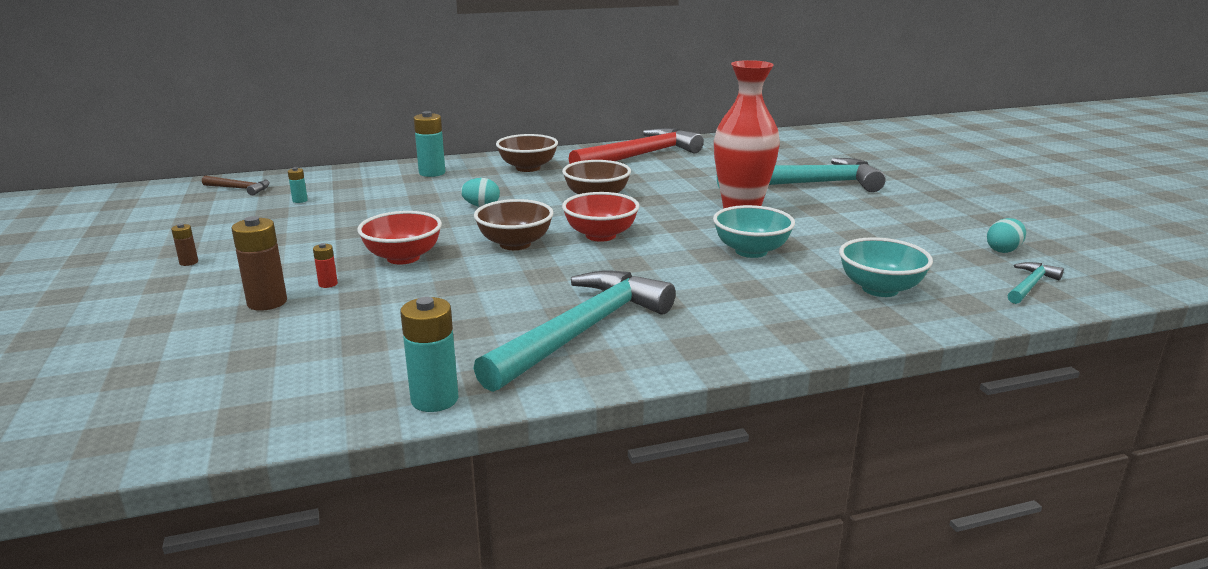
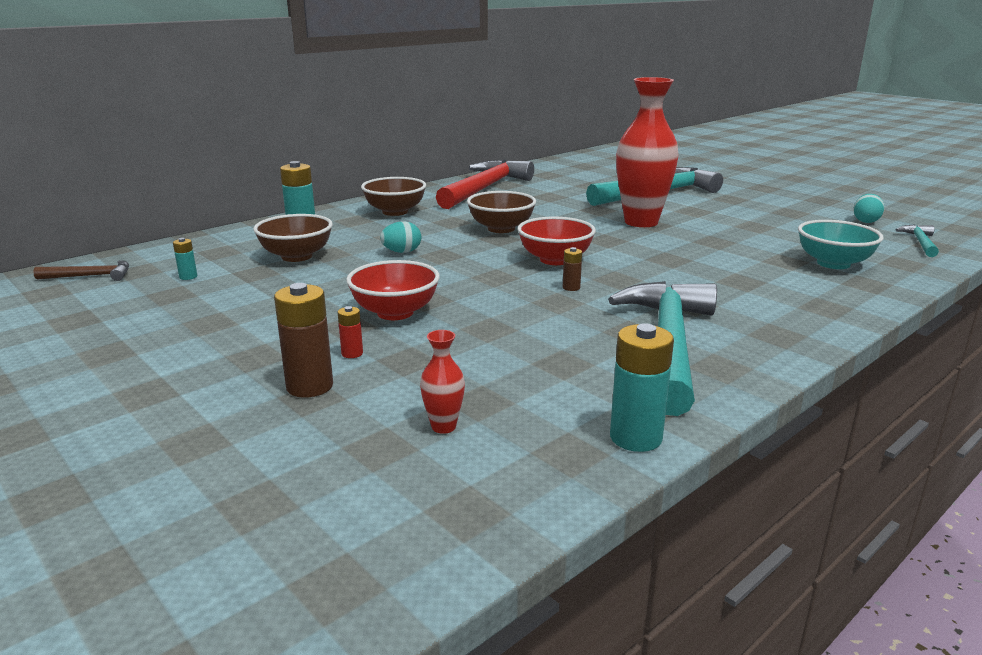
camera: 25 degrees left, 0 degrees up
brown battery [171,223,198,266] -> brown battery moved to [563,247,582,291]
brown bowl [474,199,554,250] -> brown bowl moved to [253,214,333,262]
turquoise bowl [713,205,795,258] -> none
none -> red vase [420,330,465,434]

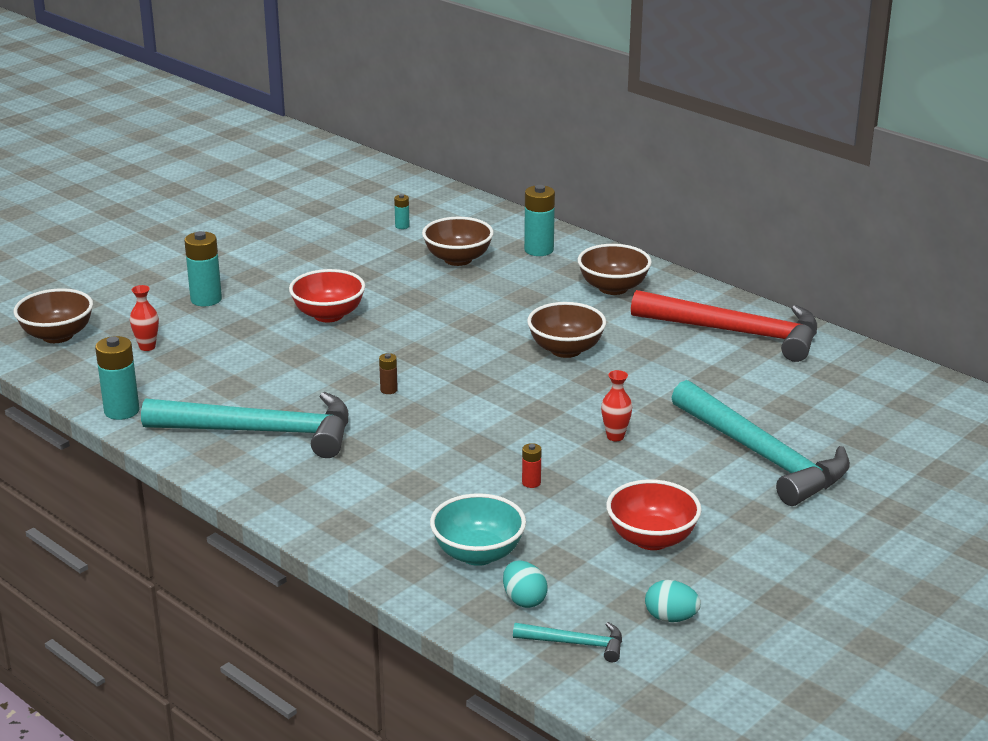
camera: 85 degrees right, 5 degrees up
brown hammer [33,260,129,281] -> none
brown battery [274,283,333,398] -> turquoise battery [184,231,222,306]
red battery [338,306,363,358] -> red battery moved to [522,443,541,488]
turquoise egg [380,221,421,253] -> turquoise egg moved to [503,560,547,608]
red bowl [517,216,596,265] -> red bowl moved to [606,479,702,550]
red vase [616,77,679,227] -> red vase [601,370,632,441], size x0.41
none -> brown bowl [14,288,93,343]

